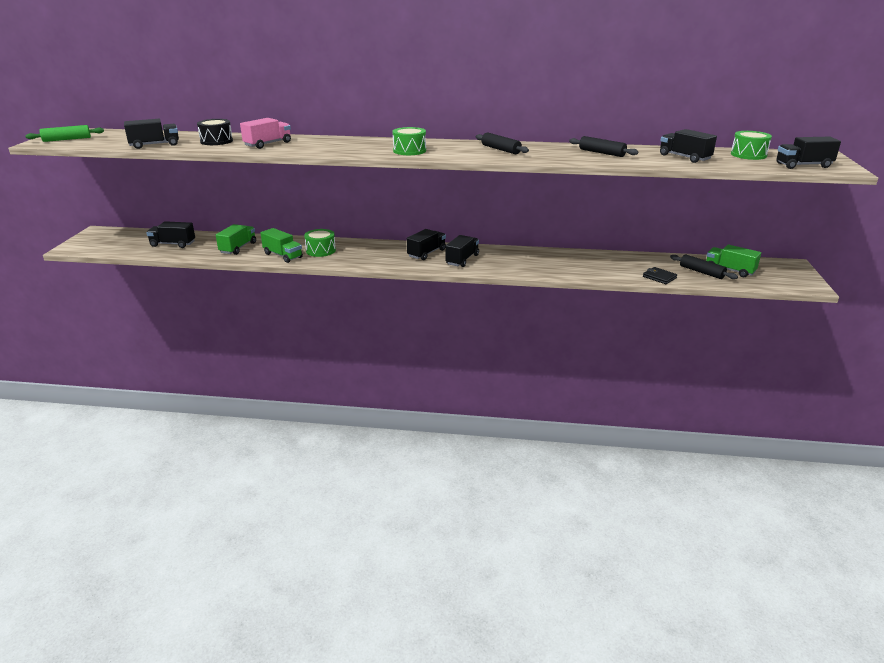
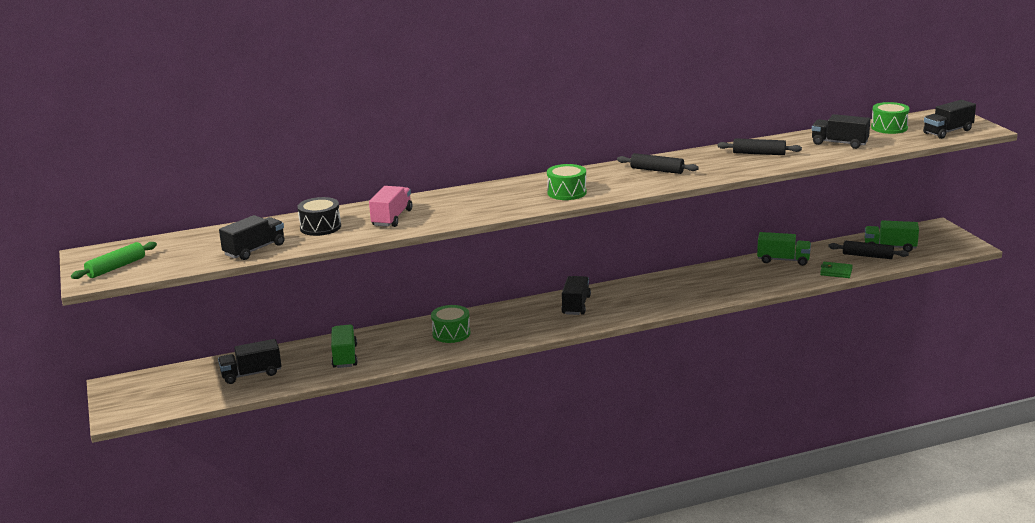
camera: 25 degrees left, 5 degrees down
green truck [261,228,303,263] -> green truck moved to [757,232,811,266]
black truck [445,235,479,267] -> none
black wallet [643,267,677,284] -> green wallet [820,262,853,278]

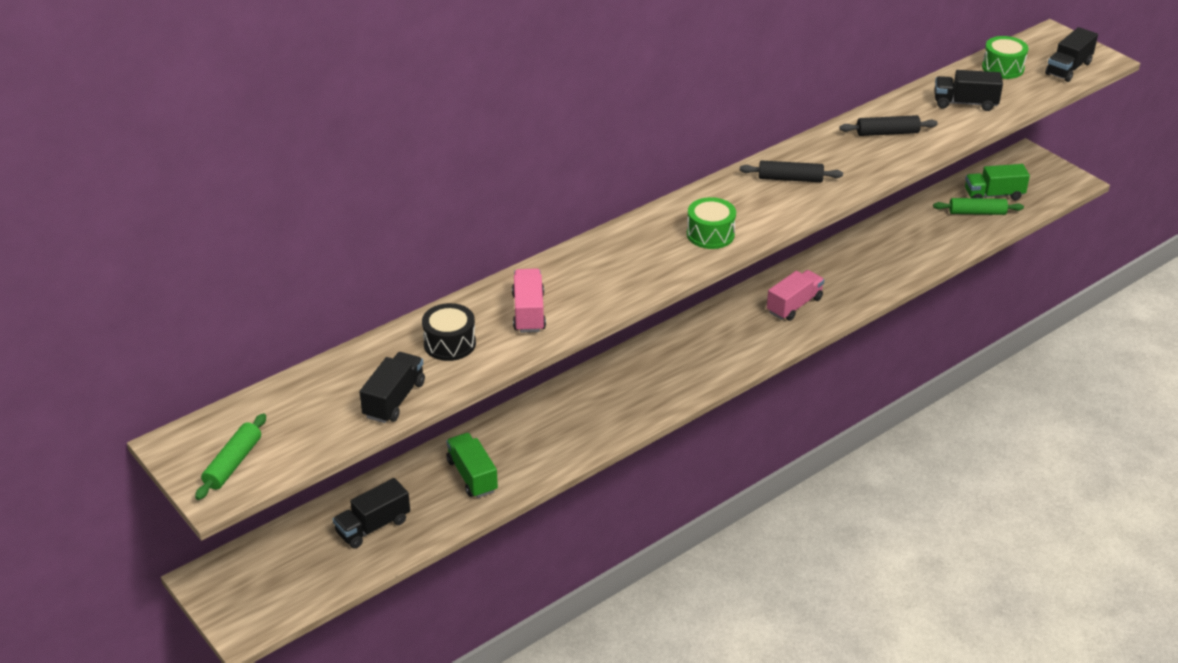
camera: 20 degrees left, 15 degrees up
green drum [431,305,471,343] -> none
black truck [561,276,591,315] -> none
green truck [757,232,811,266] -> none
green wallet [820,262,853,278] -> none
black rolling pin [828,241,909,259] -> green rolling pin [933,198,1024,215]
none -> pink truck [767,270,824,321]

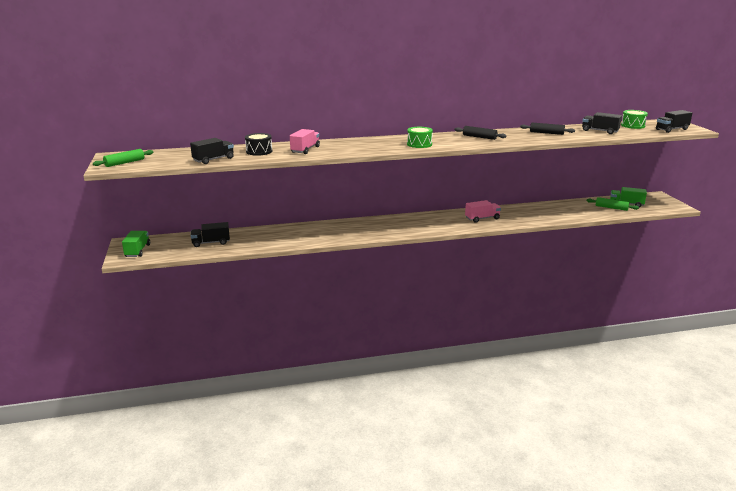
camera: 25 degrees right, 15 degrees down
green truck [446,433,498,498] -> green truck moved to [122,231,150,257]

